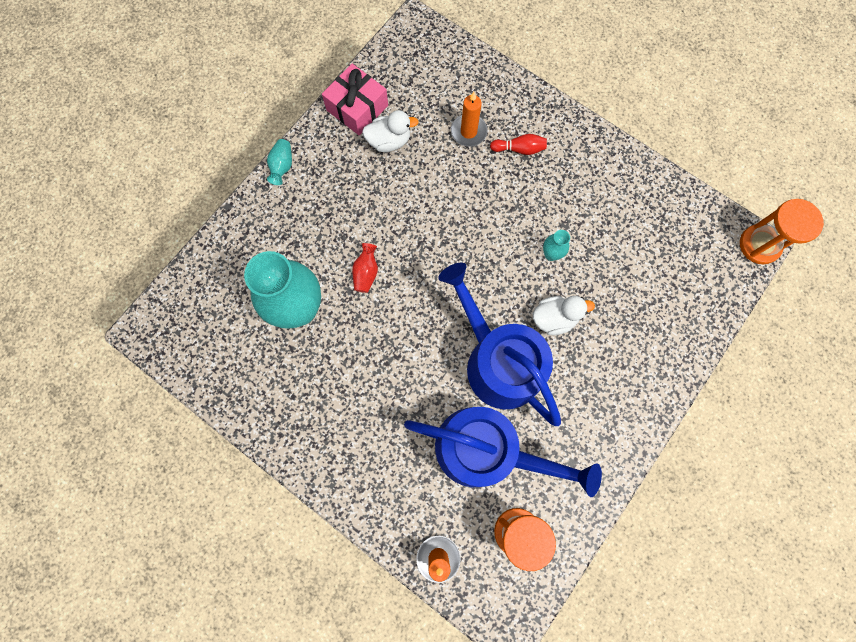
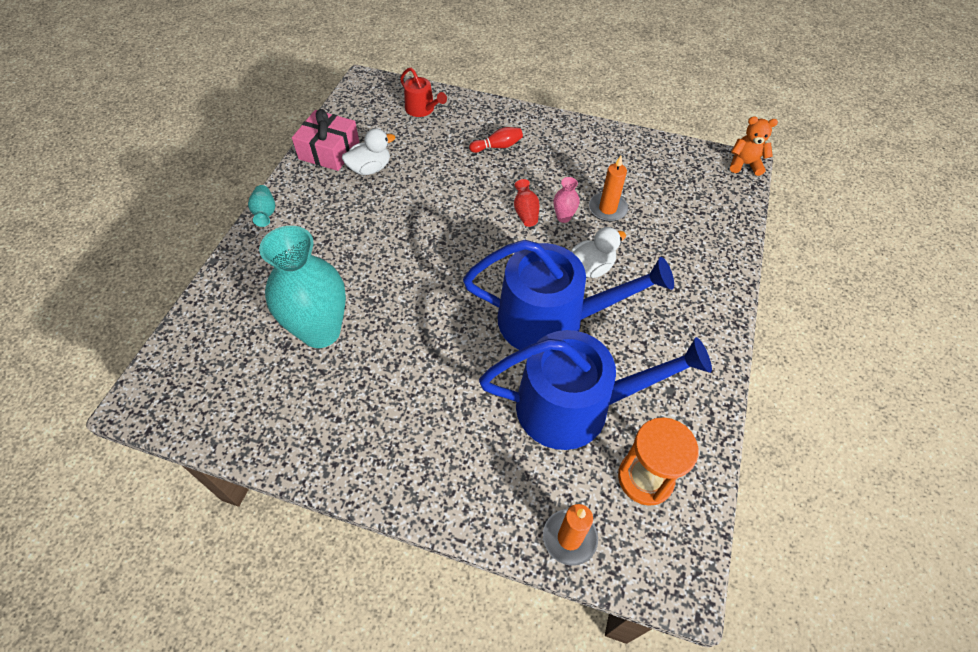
camera: 20 degrees left, 20 degrees down
red vase [352,243,378,293] -> red vase moved to [514,179,539,227]
blue watering can [438,263,561,426] -> blue watering can turned 150 degrees clockwise [463,240,674,350]
orange candle [451,92,488,147] -> orange candle moved to [589,156,628,222]
turquoise vase [543,230,570,261] -> pink vase [554,177,580,223]
orange hourglass [740,199,824,264] -> orange teddy bear [730,116,778,176]
none -> red watering can [400,68,447,117]

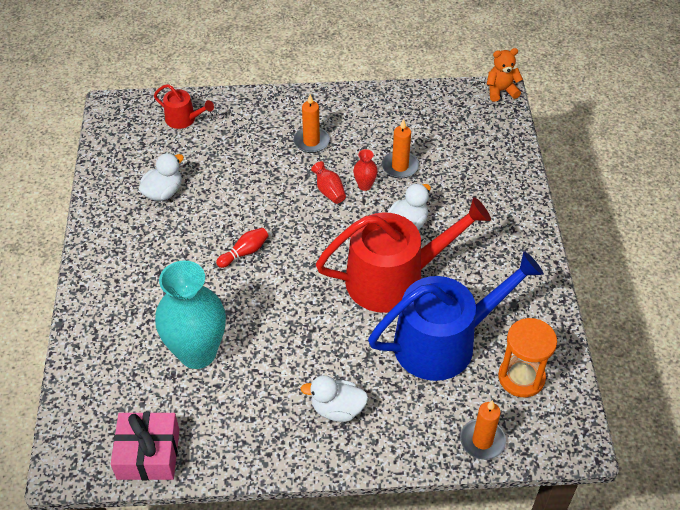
camera: 20 degrees left, 5 degrees down
turquoise vase [248,185,275,227] -> none
pink gift [292,109,360,171] -> pink gift moved to [111,412,179,480]
blue watering can [463,240,674,350] -> red watering can [316,197,491,313]
red bowling pin [469,127,523,153] -> red bowling pin moved to [216,228,269,268]
pink vase [554,177,580,223] -> red vase [353,149,378,191]
none -> orange candle [293,94,330,153]
none -> white duck [300,375,368,422]

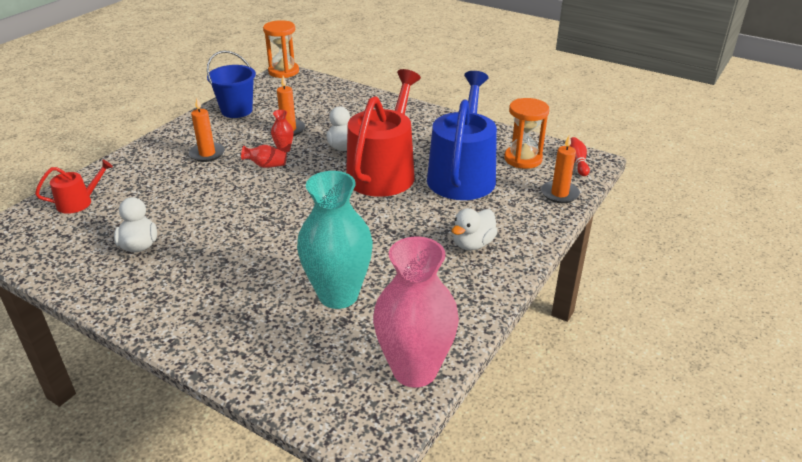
camera: 55 degrees left, 15 degrees down
pink gift [111,412,179,480] -> pink vase [373,237,459,388]
red bowling pin [216,228,269,268] -> red bowling pin moved to [570,137,590,176]
orange teddy bear [487,48,523,102] -> orange hourglass [263,20,299,78]
none -> blue bucket [207,51,256,118]

